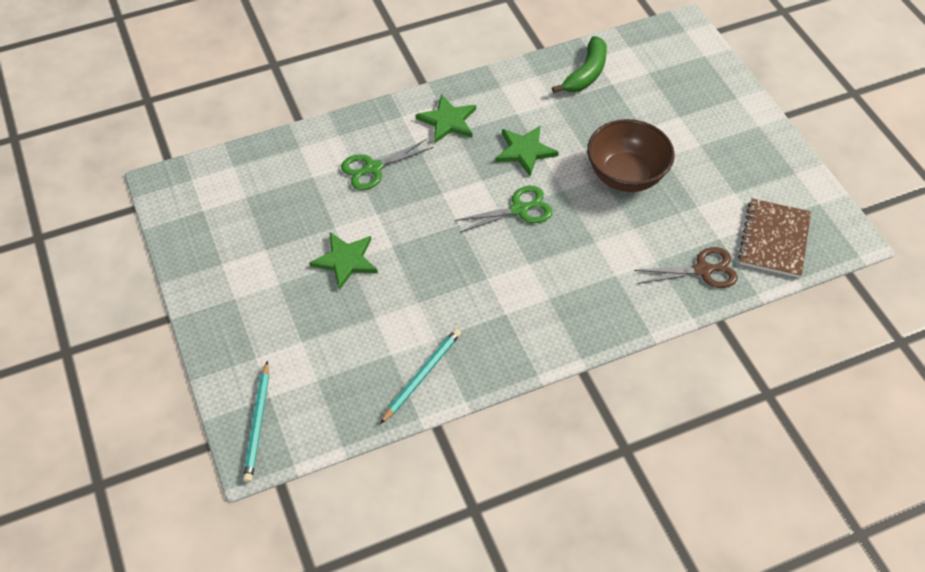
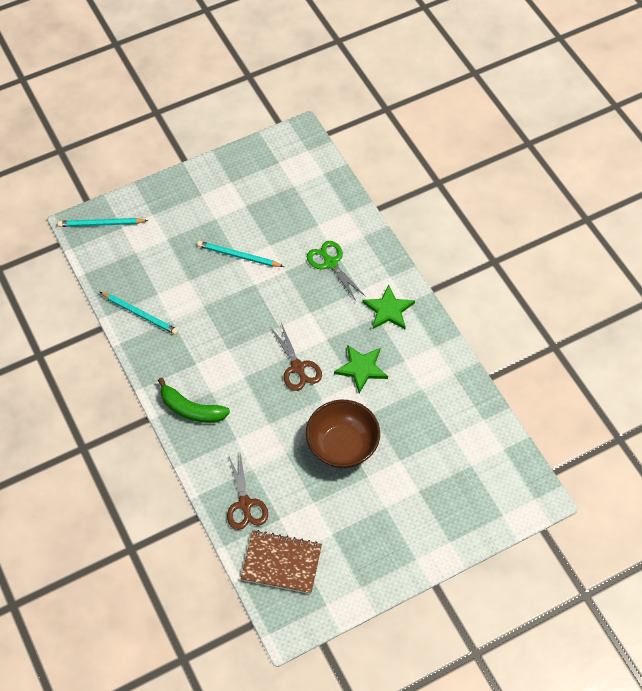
camera: 85 degrees right, 5 degrees up
green star [309,232,378,290] -> turquoise pencil [197,241,284,267]
green scissors [454,186,553,233] -> brown scissors [271,323,322,391]
green banana [552,36,607,93] -> green banana moved to [158,378,230,423]

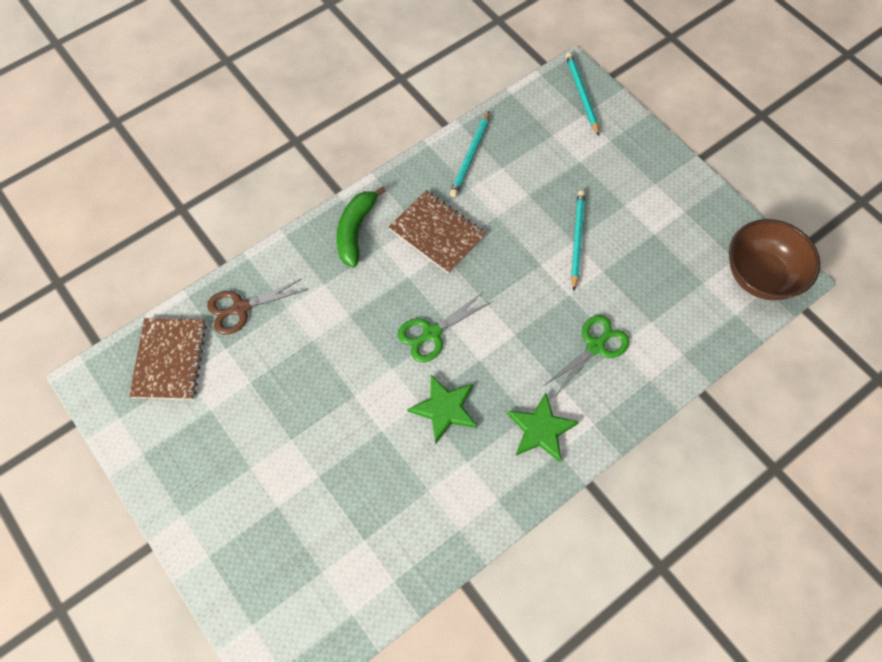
camera: 80 degrees right, 5 degrees up
brown scissors [271,323,322,391] -> green scissors [398,292,492,363]
brown bowl [306,400,380,468] -> brown bowl moved to [729,219,820,300]
none -> brown notebook [389,190,486,274]

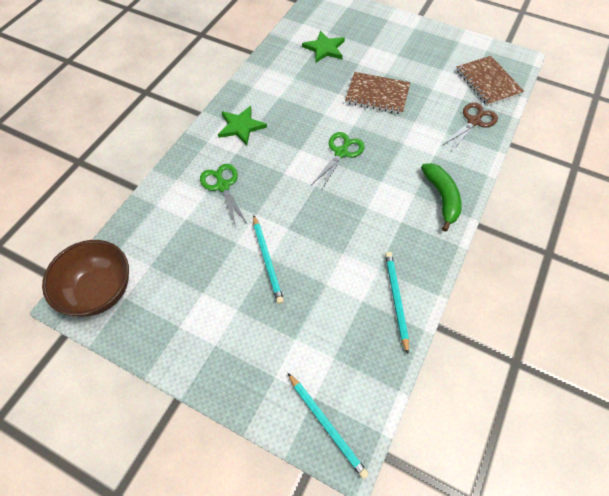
camera: 155 degrees right, 5 degrees down
brown notebook [389,190,486,274] -> brown notebook moved to [345,72,410,114]
green star [407,375,477,443] -> green star moved to [302,31,345,63]
green scissors [545,315,630,395] -> green scissors turned 135 degrees clockwise [200,164,248,228]

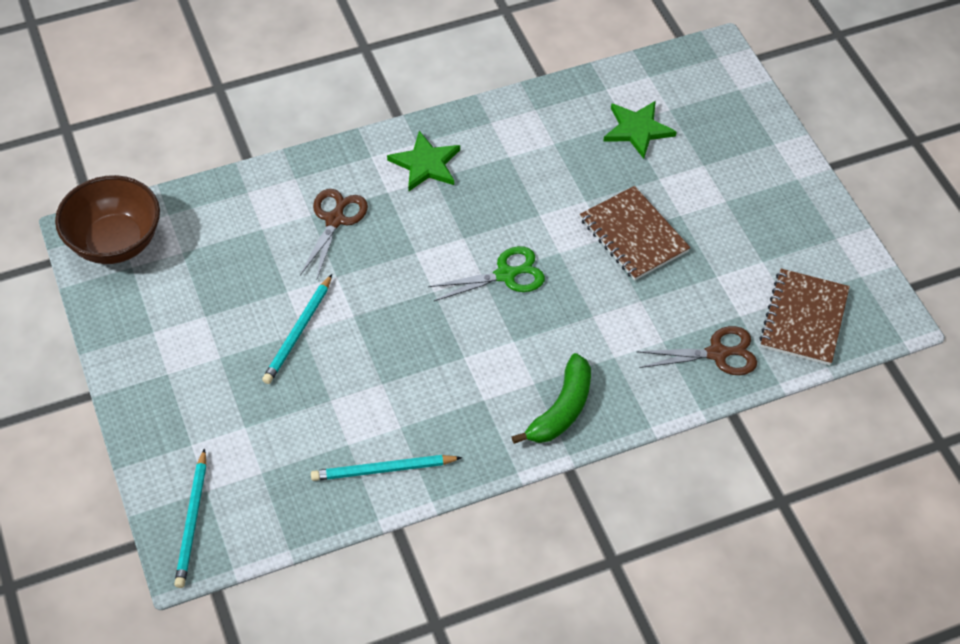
camera: 40 degrees right, 5 degrees down
green scissors [200,164,248,228] -> brown scissors [300,189,368,281]
turquoise pencil [385,252,409,354] -> turquoise pencil turned 135 degrees counterclockwise [311,455,462,481]

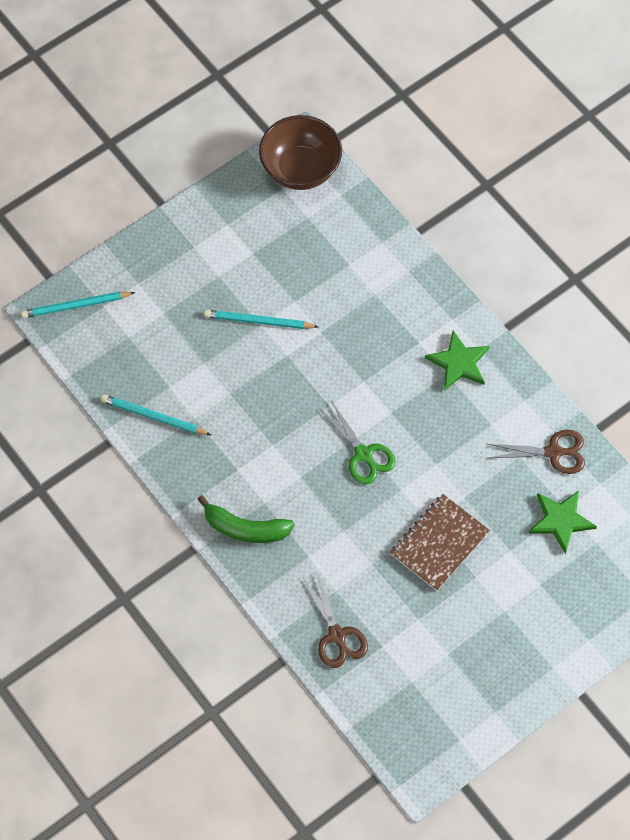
camera: 75 degrees right, 10 degrees up
brown scissors [300,189,368,281] -> brown scissors moved to [487,430,585,474]
turquoise pencil [311,455,462,481] -> turquoise pencil turned 45 degrees counterclockwise [101,394,211,435]
brown notebook [759,269,850,365] -> none

